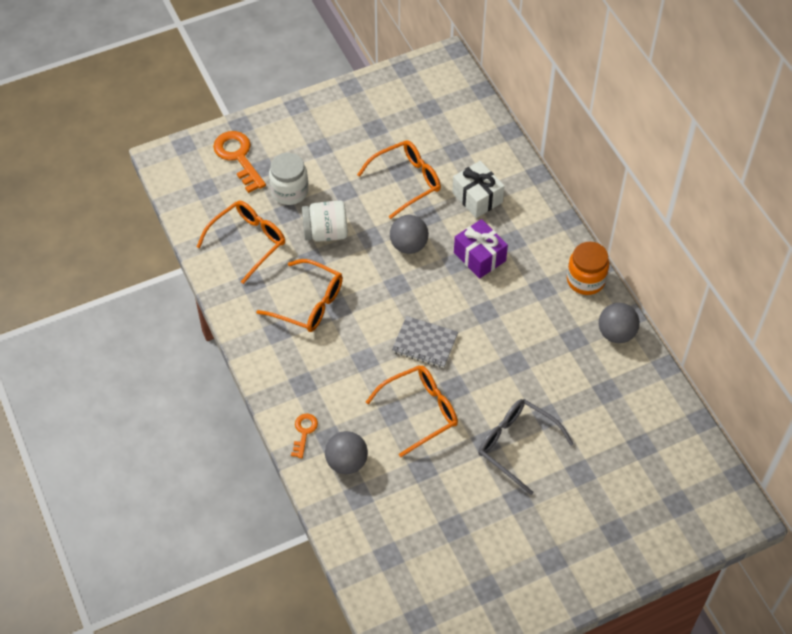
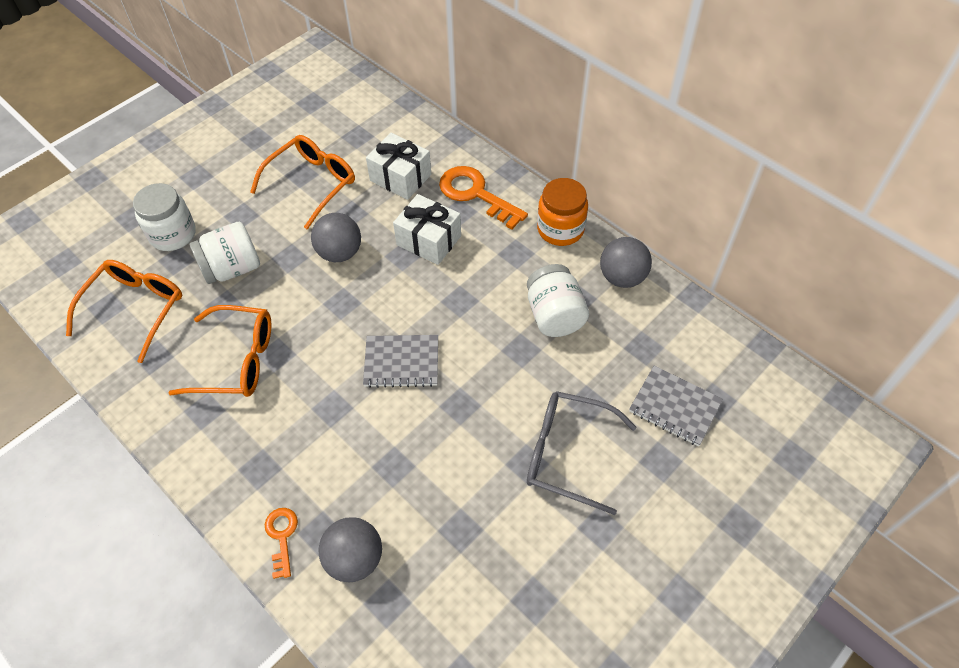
camera: 20 degrees left, 0 degrees up
orange key [213,131,266,193] -> orange key moved to [439,166,528,230]
orange glasses [366,365,458,457] -> none
purple gift [454,219,508,279] -> white gift [393,194,461,265]
none -> white jar [527,264,589,337]
none -> grey notebook [629,366,723,446]

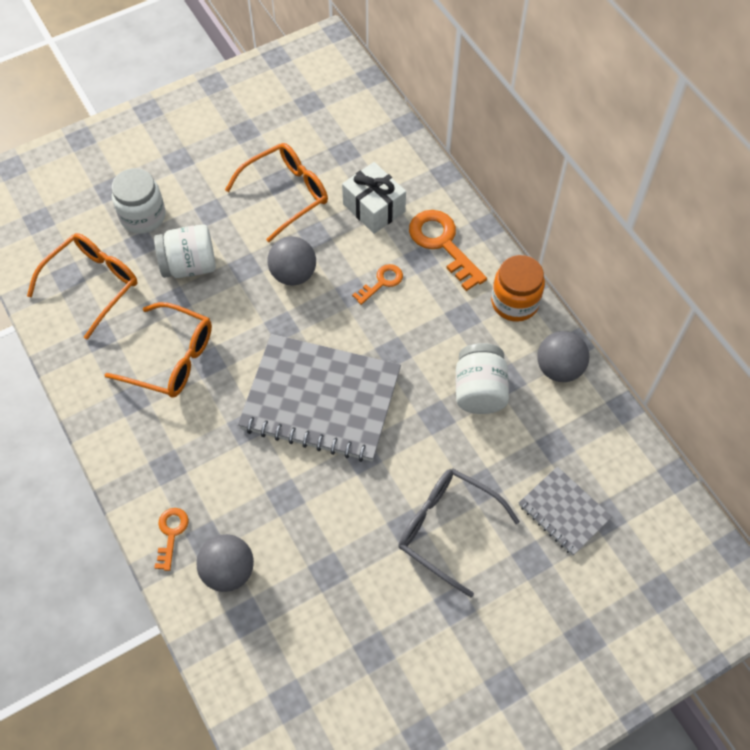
camera: 15 degrees right, 5 degrees up
grey notebook [363,335,438,388] -> grey notebook [238,334,401,462], size x1.96
white gift [393,194,461,265] -> orange key [352,264,403,305]

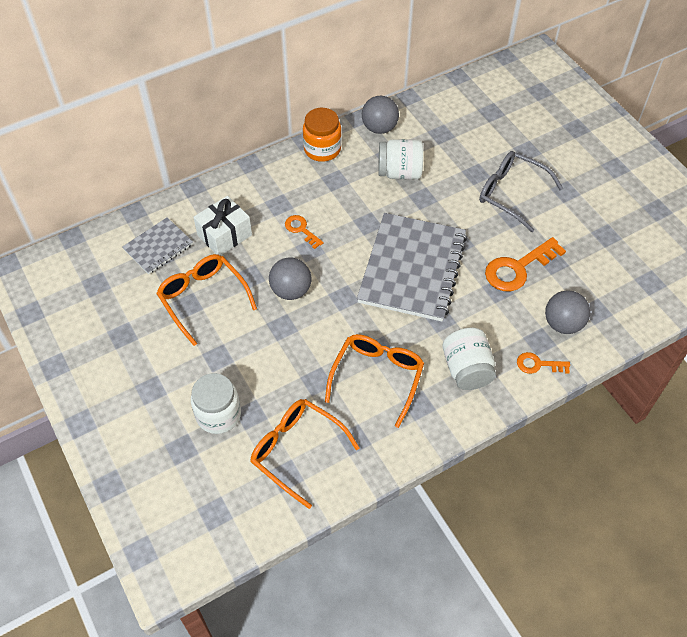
camera: 90 degrees left, 5 degrees down
white jar [154,224,216,278] -> white jar moved to [442,327,496,390]
grey glasses [398,468,520,597] -> grey glasses turned 90 degrees clockwise [479,151,563,232]
orange key [409,210,487,291] -> orange key moved to [485,237,566,292]
grey notebook [519,466,612,556] -> grey notebook moved to [122,217,193,274]

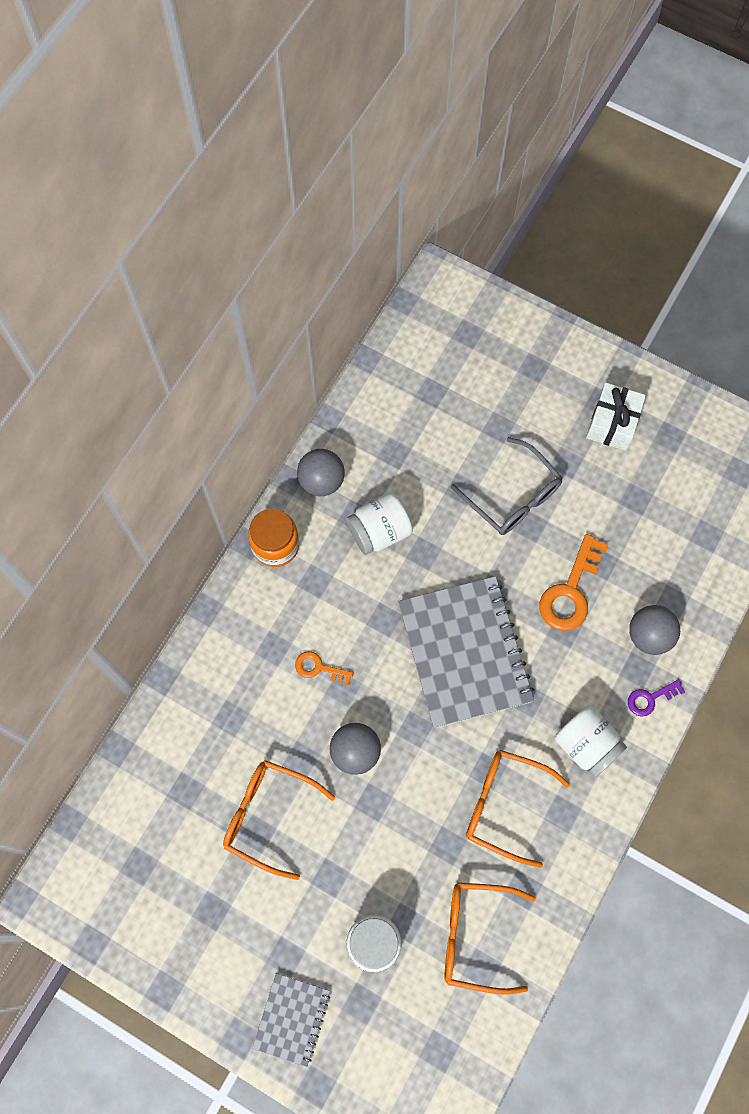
camera: 30 degrees left, 15 degrees up
grey notebook [122,217,193,274] -> grey notebook moved to [252,973,330,1067]
white gift [193,196,252,256] -> white gift moved to [586,382,646,451]
orange glasses [325,334,424,428] -> orange glasses turned 60 degrees counterclockwise [466,750,570,868]
grey glasses [479,151,563,232] -> grey glasses turned 135 degrees counterclockwise [451,437,563,535]
orange key [517,352,570,374] -> purple key [628,679,685,717]

